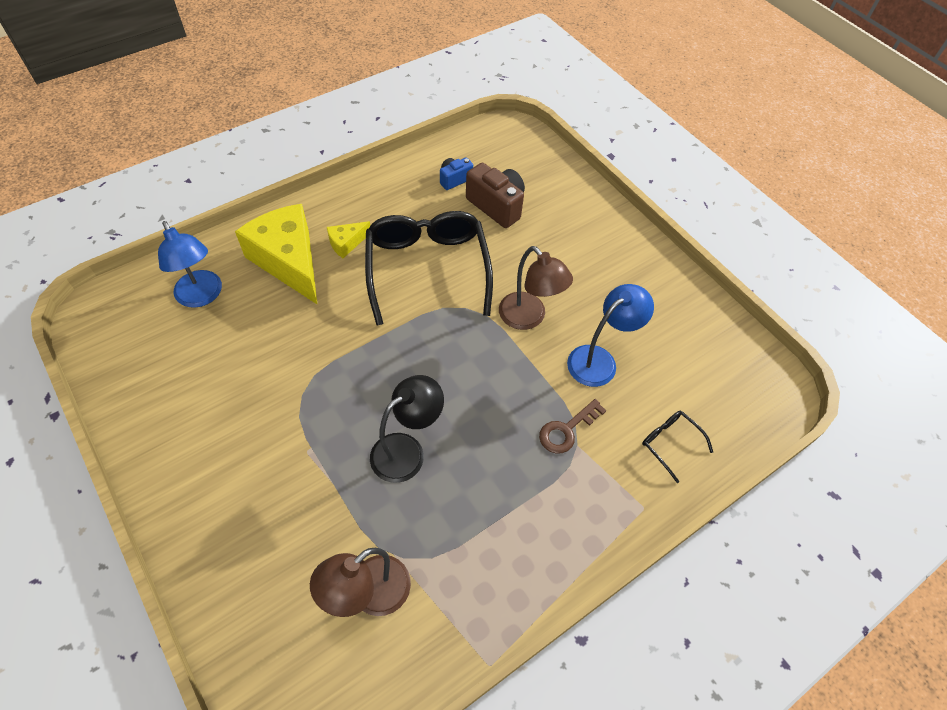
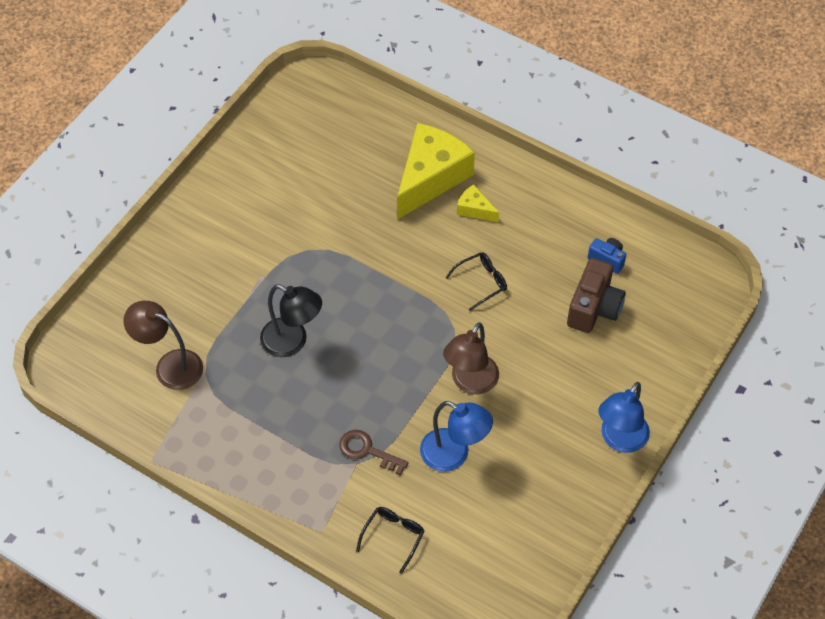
camera: 70 degrees right, 0 degrees up
blue lamp [158,221,222,308] -> blue lamp moved to [598,382,650,453]
black glasses [365,211,493,326] -> black glasses [445,252,507,311], size x0.43

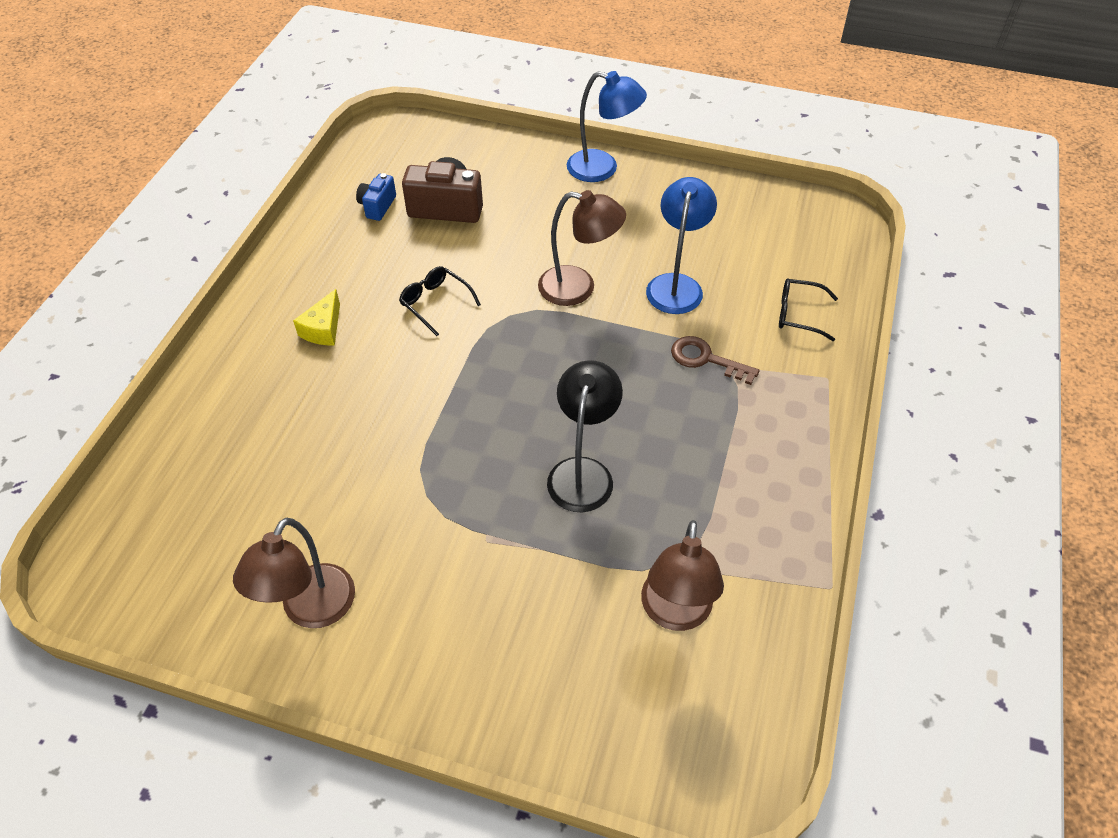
camera: 105 degrees left, 5 degrees down
brown key [339,430,409,475] -> brown key turned 105 degrees clockwise [671,336,760,385]
yellow cheese [397,123,475,220] -> none
none -> brown lamp [233,518,355,628]

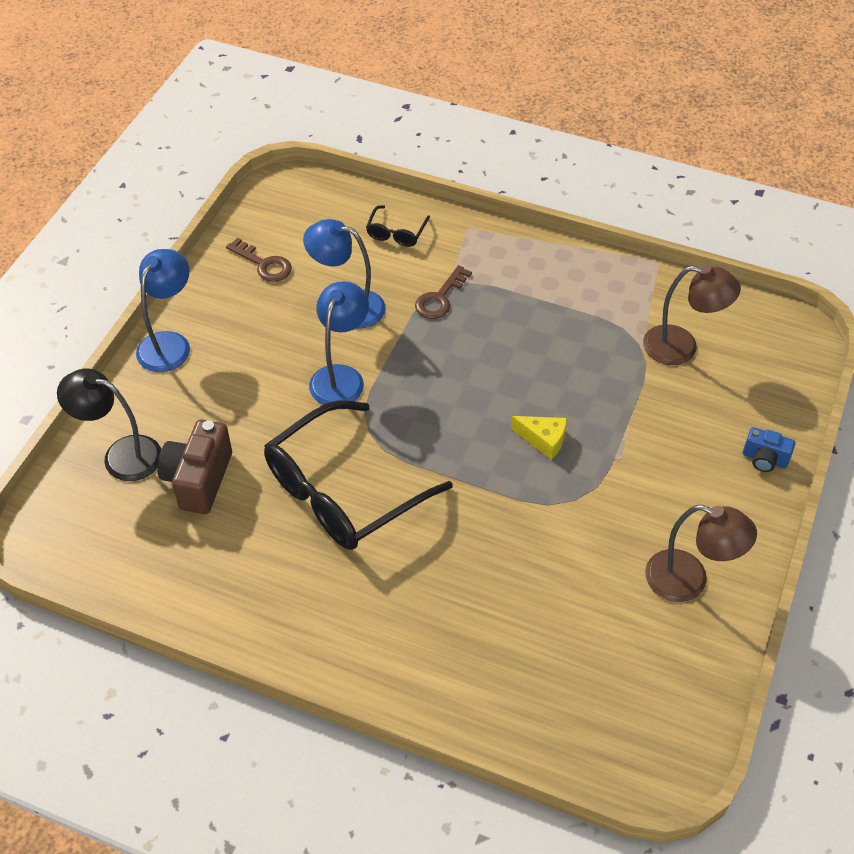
camera: 85 degrees left, 0 degrees up
yellow cheese [293,289,340,346] -> yellow cheese moved to [511,416,567,460]
blue camera [356,173,396,221] -> blue camera moved to [743,427,795,472]
black glasses [399,266,481,336] -> black glasses [264,400,453,550], size x2.33
brown lamp [538,190,626,306] -> blue lamp [309,281,369,405]
black lamp [547,360,623,512] -> black lamp moved to [57,368,161,481]
none -> brown key [226,237,292,282]

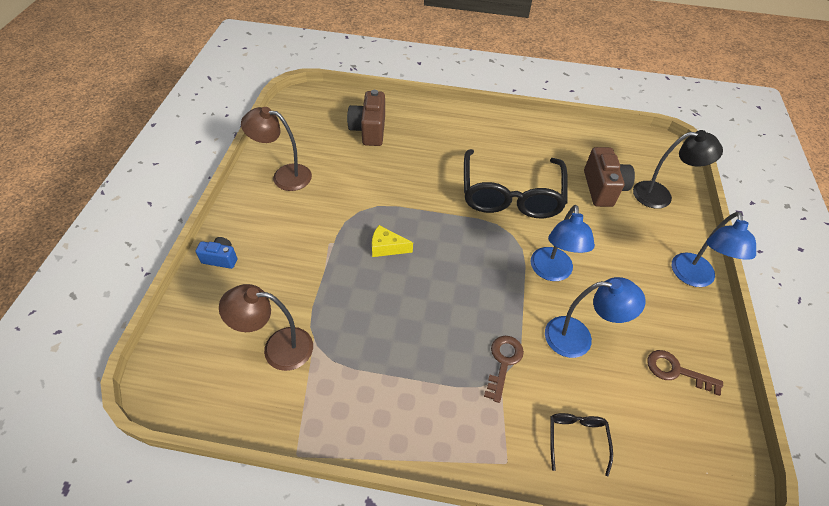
camera: 165 degrees right, 0 degrees up
black glasses [264,400,453,550] -> black glasses turned 150 degrees clockwise [464,149,568,218]
none -> brown camera [347,90,385,146]

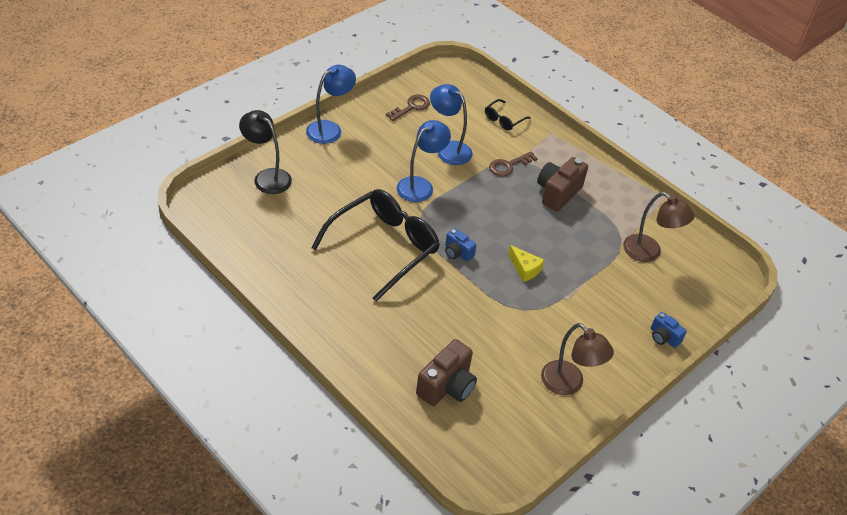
camera: 145 degrees left, 5 degrees down
brown camera [584,147,635,207] -> brown camera moved to [537,157,588,211]
brown key [647,350,723,396] -> brown key turned 105 degrees counterclockwise [386,95,430,121]
none -> blue camera [445,228,476,261]

